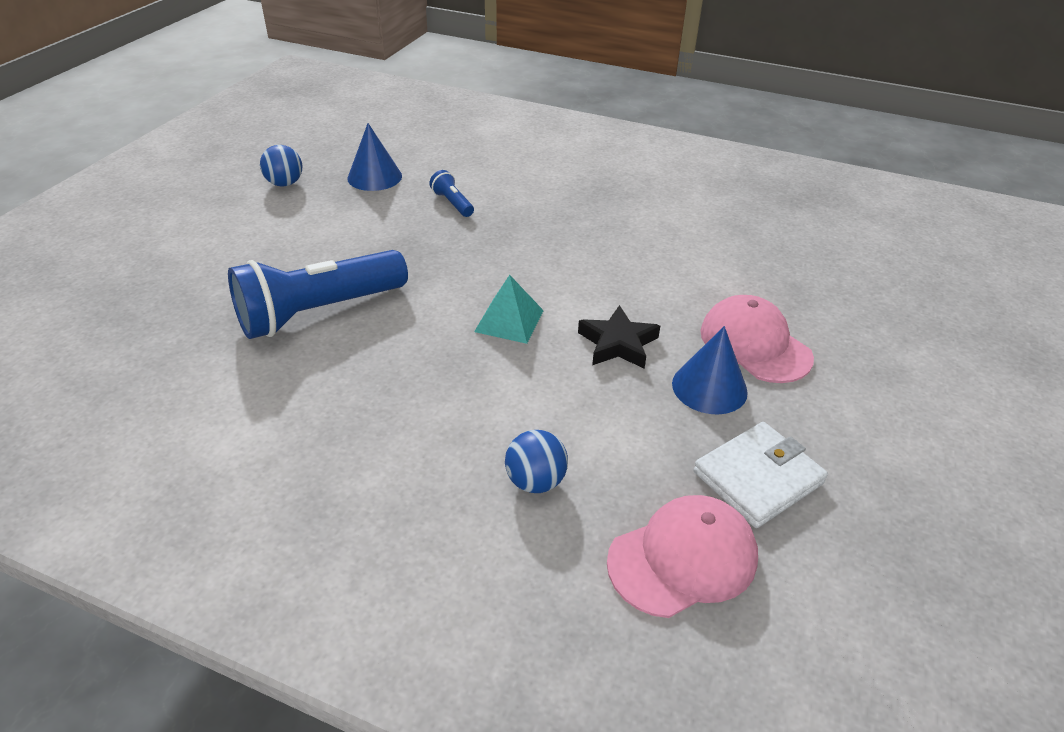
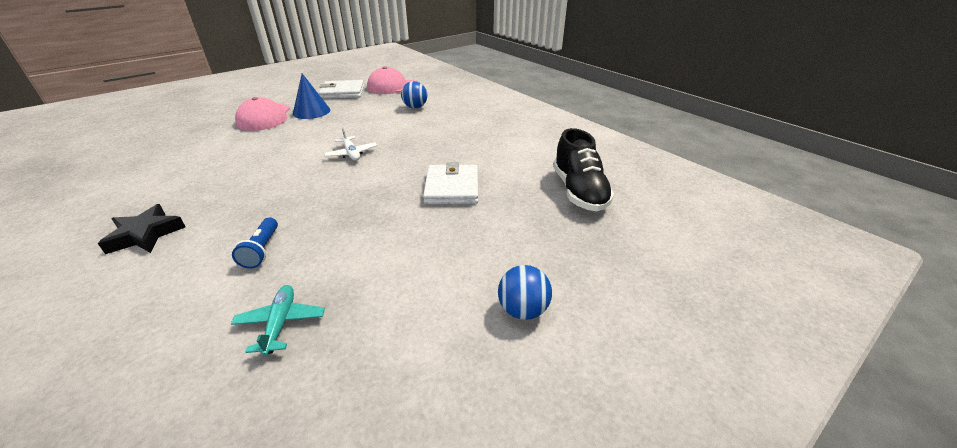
camera: 150 degrees left, 5 degrees down
blue flashlight [228,250,408,339] -> white wallet [423,162,478,204]
blue ball [260,145,302,187] -> blue ball moved to [498,265,552,320]
blue cone [347,123,402,191] -> turquoise plane [231,285,325,356]
turquoise pyramid [474,275,544,344] -> white plane [324,127,377,161]
black star [578,305,660,369] -> black star moved to [98,204,186,254]
none -> black shoe [553,128,614,211]

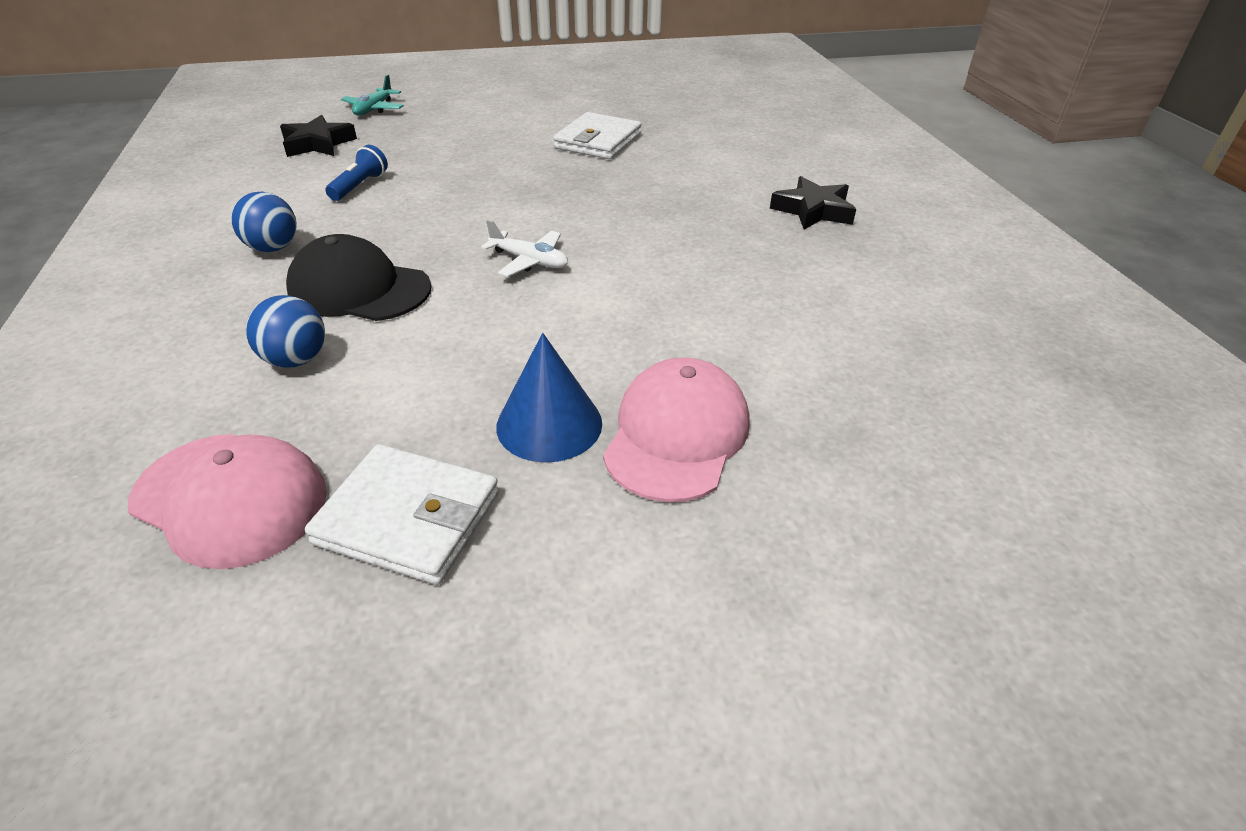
camera: 155 degrees left, 5 degrees up
turquoise plane [231,285,325,356] -> turquoise plane moved to [341,75,404,115]
blue flashlight [232,217,278,269] -> blue flashlight moved to [325,145,388,201]
white plane [324,127,377,161] -> white plane turned 120 degrees clockwise [481,220,568,277]
white wallet [423,162,478,204] -> white wallet moved to [553,112,641,159]
blue ball [498,265,552,320] -> blue ball moved to [231,192,296,252]
black shoe [553,128,614,211] -> black star [280,115,357,157]
none -> black cap [286,234,432,321]

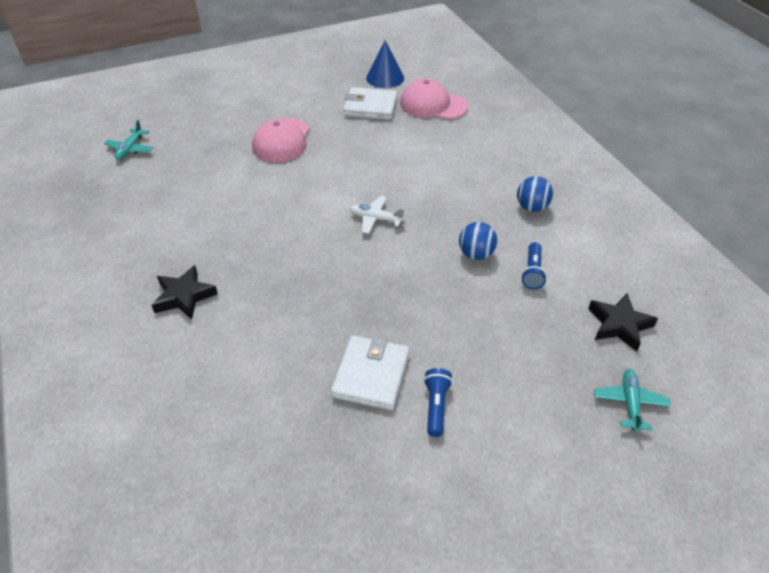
camera: 170 degrees right, 5 degrees up
blue ball [246,295,325,368] -> blue ball moved to [459,222,497,260]
black cap [286,234,432,321] -> none
blue cone [496,333,602,463] -> blue cone moved to [366,40,404,88]
none -> turquoise plane [104,120,154,160]
none -> blue flashlight [424,368,453,437]

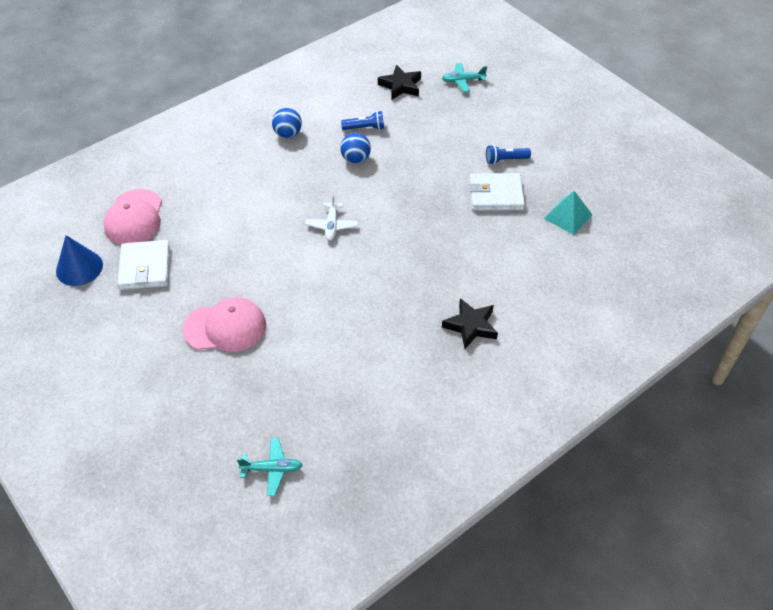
camera: 105 degrees left, 5 degrees up
none -> turquoise pyramid [544,191,592,235]

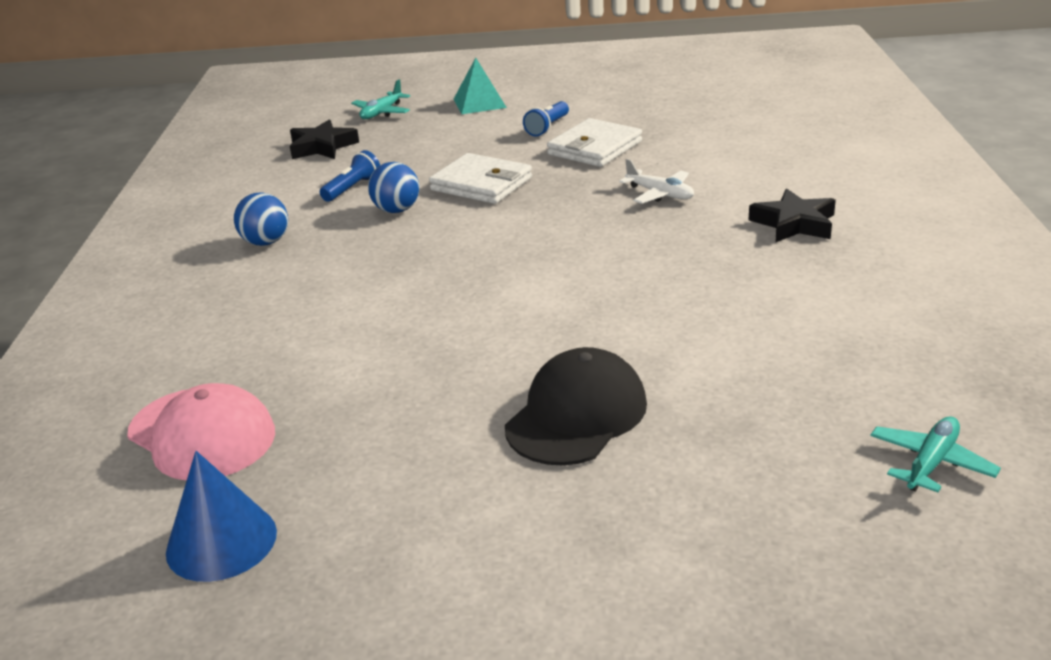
camera: 50 degrees left, 20 degrees down
white wallet [117,240,170,290] -> white wallet moved to [429,153,532,204]
pink cap [183,297,266,352] -> black cap [505,347,647,466]
white plane [305,194,358,241] -> white plane moved to [619,159,694,204]
turquoise pyramid [544,191,592,235] -> turquoise pyramid moved to [454,58,507,114]

